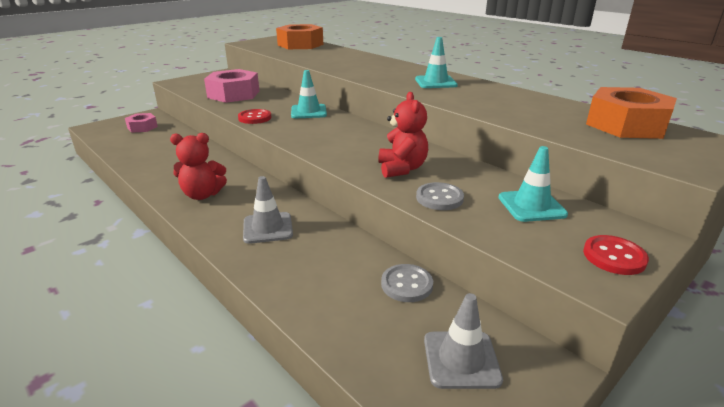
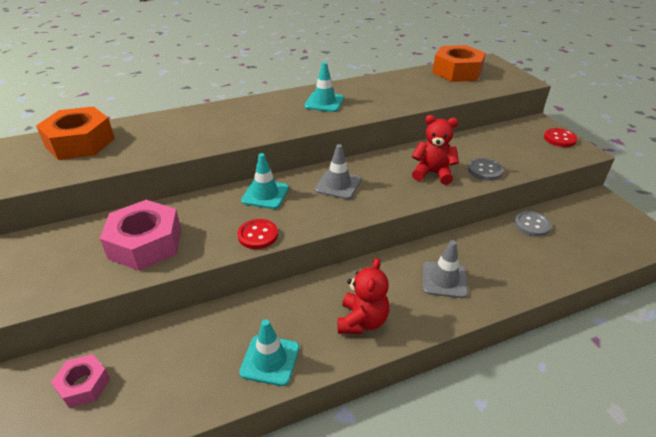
camera: 70 degrees left, 10 degrees up
grey traffic cone [424,293,503,389] -> grey traffic cone moved to [315,144,361,199]
turquoise traffic cone [498,146,568,222] -> turquoise traffic cone moved to [239,319,299,386]

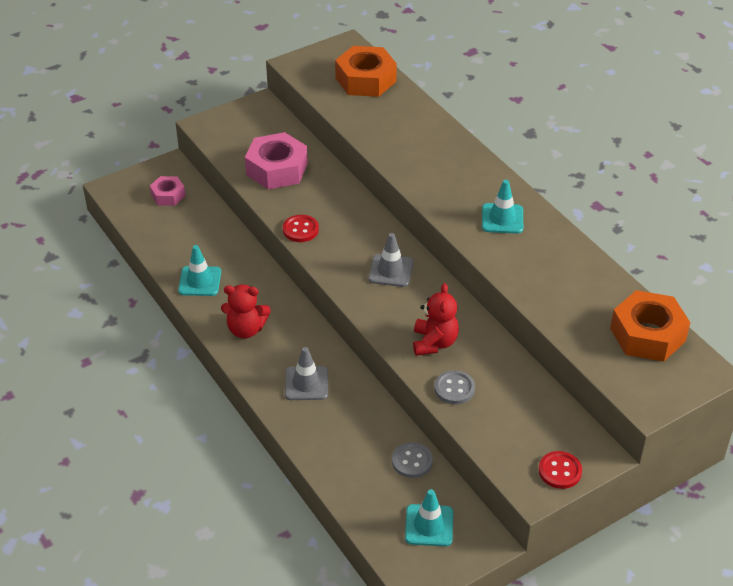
camera: 80 degrees right, 5 degrees up
turquoise traffic cone [241,153,289,209] -> turquoise traffic cone moved to [405,489,453,546]

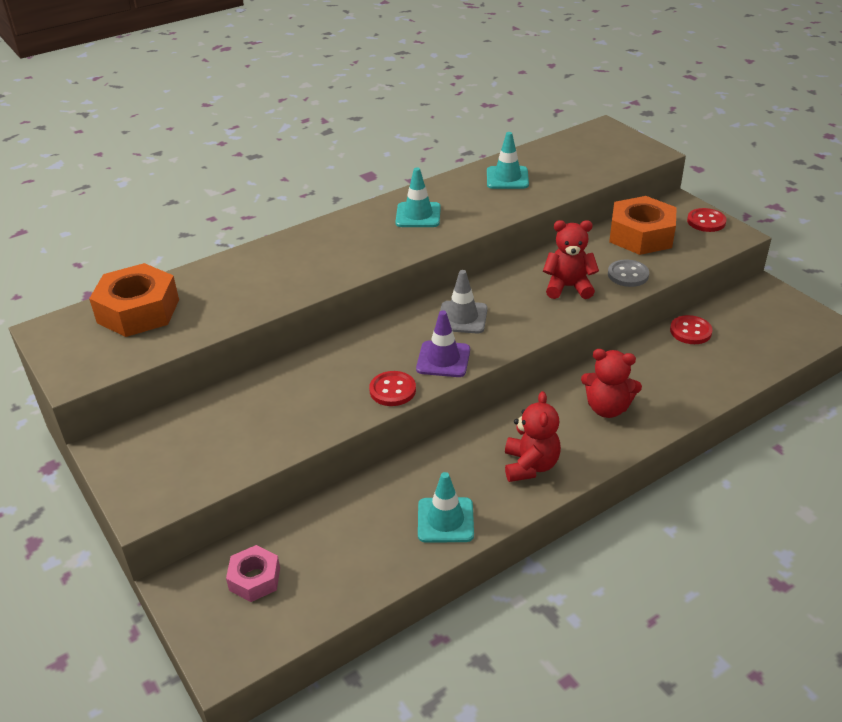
camera: 90 degrees left, 5 degrees down
pink nut [245,132,308,189] -> none
grey traffic cone [285,347,328,400] -> red teddy bear [581,349,642,418]
grey button [392,442,433,478] -> red button [670,315,713,344]
turquoise traffic cone [405,489,453,546] -> turquoise traffic cone moved to [487,132,529,189]
orange nut [610,290,690,362] -> orange nut moved to [609,196,677,255]
none -> purple traffic cone [416,310,470,377]

